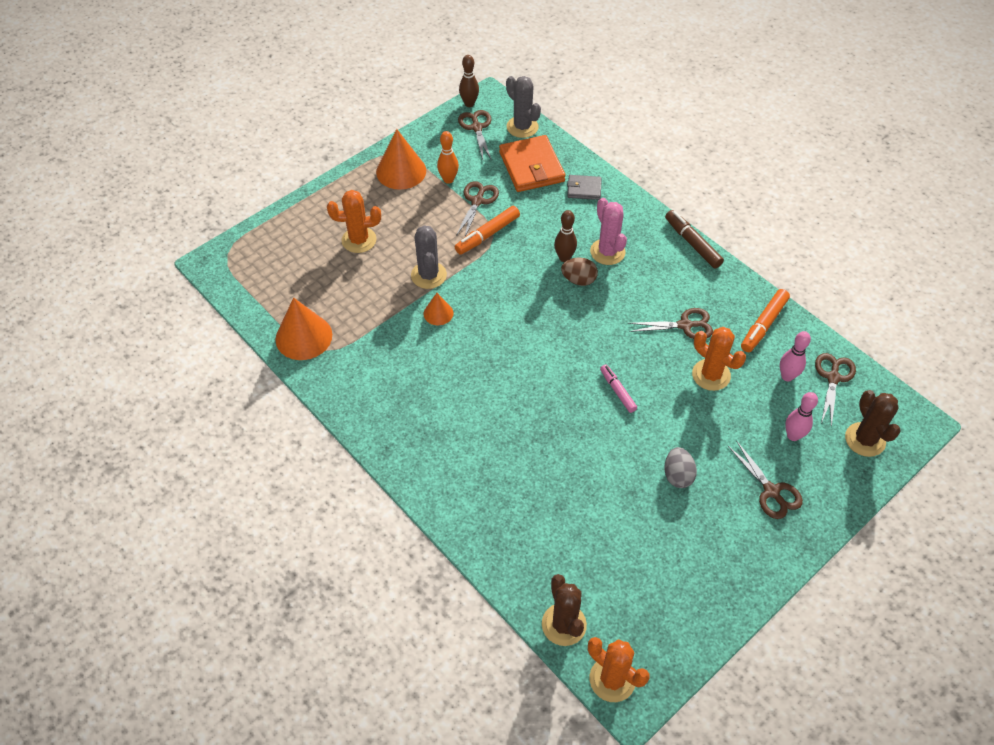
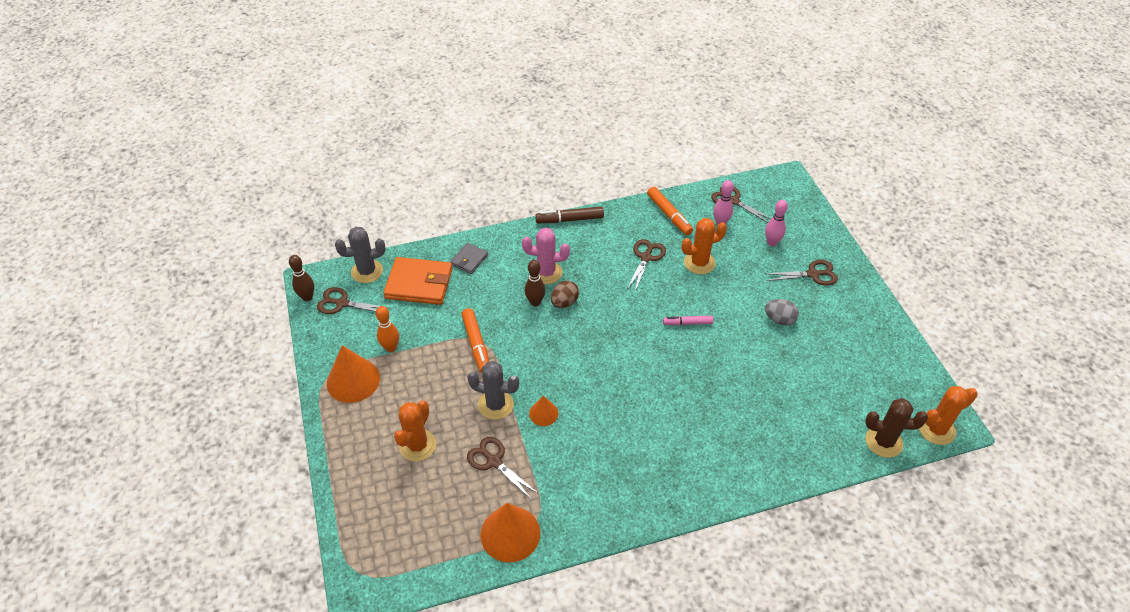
camera: 65 degrees left, 5 degrees down
brown scissors [456,181,499,237] -> brown scissors moved to [467,437,539,500]
brown cactus [845,390,901,457] -> none

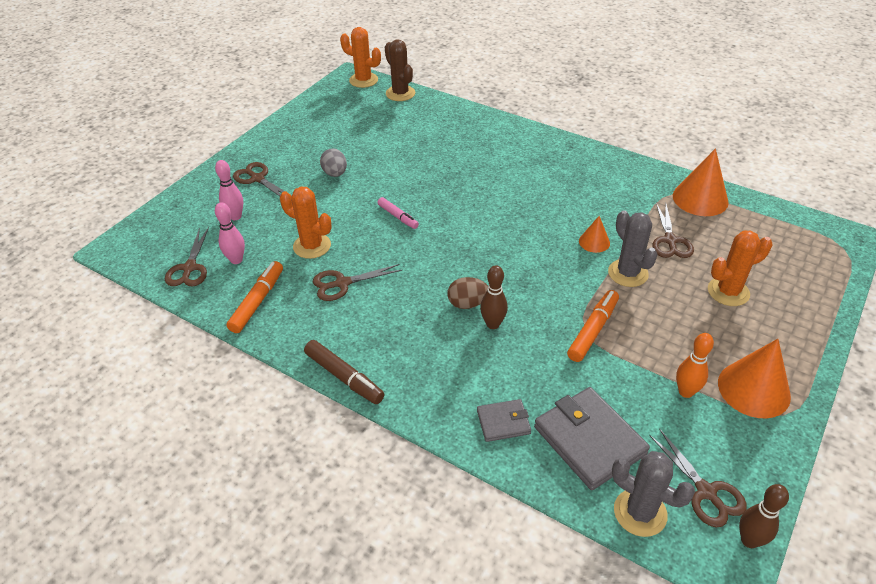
camera: 130 degrees left, 5 degrees down
orange wallet [383,257,453,305] -> grey wallet [534,387,650,490]
pink cactus [522,228,570,284] -> none

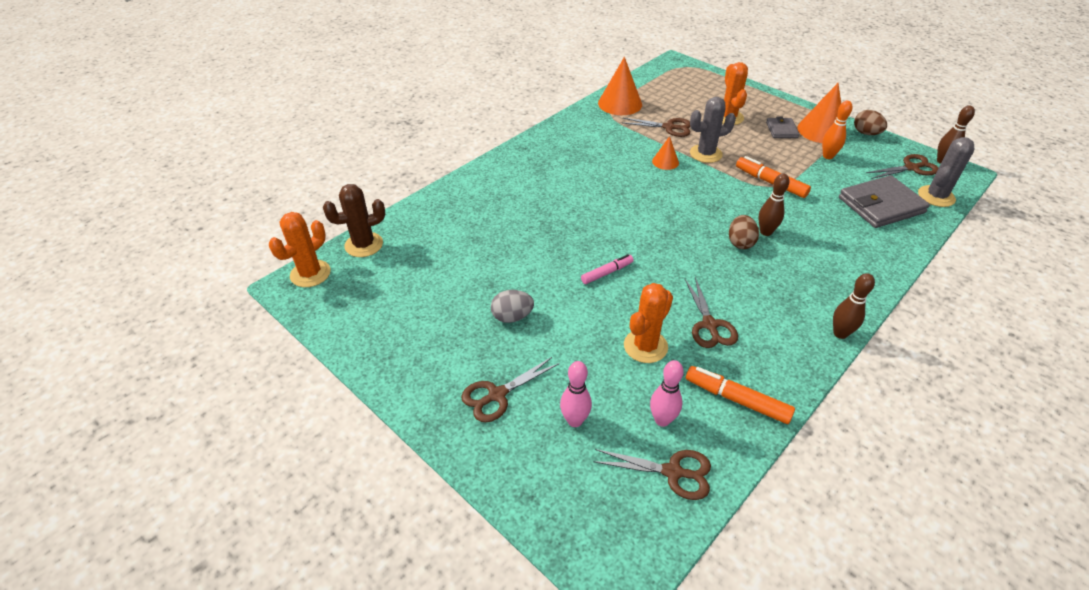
camera: 80 degrees left, 0 degrees up
brown marker [304,340,384,404] -> brown bowling pin [833,273,875,339]
grey wallet [477,399,531,442] -> grey wallet moved to [766,117,800,138]
none -> brown egg [854,110,887,135]

